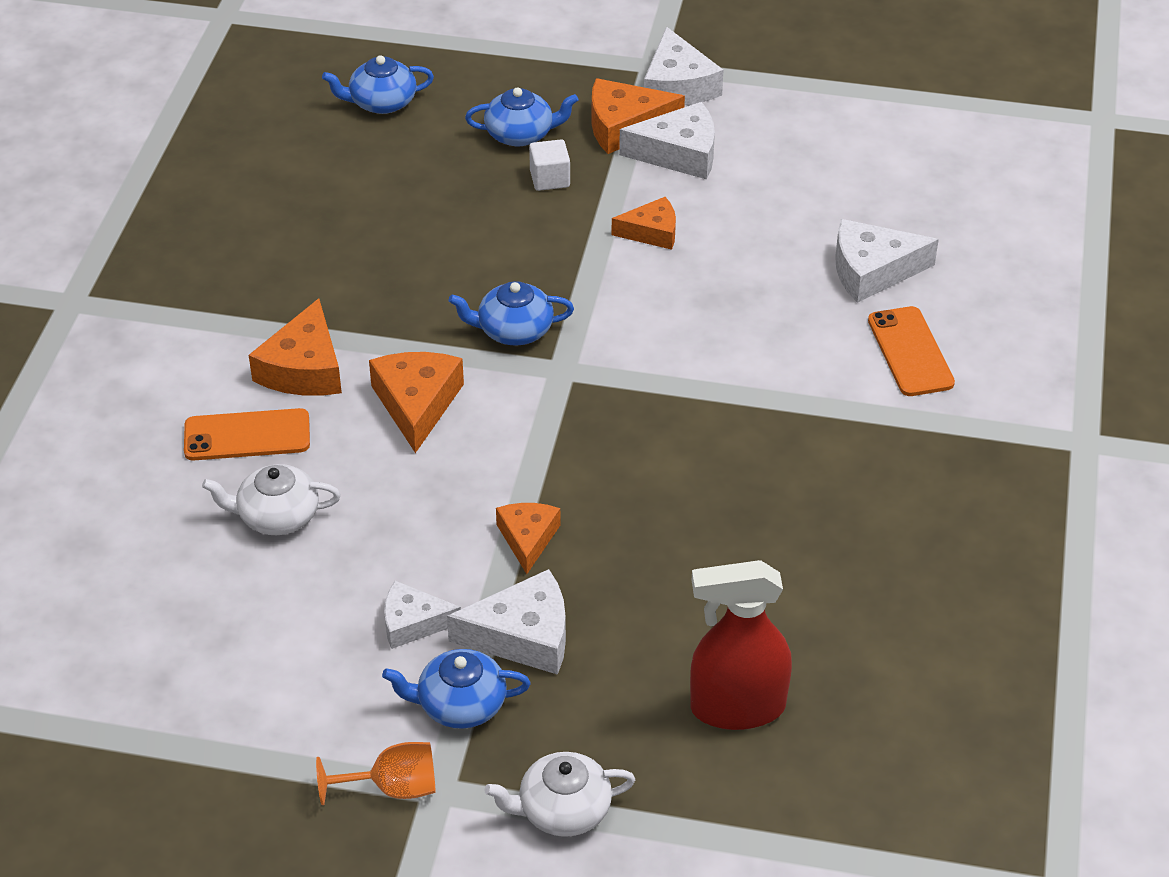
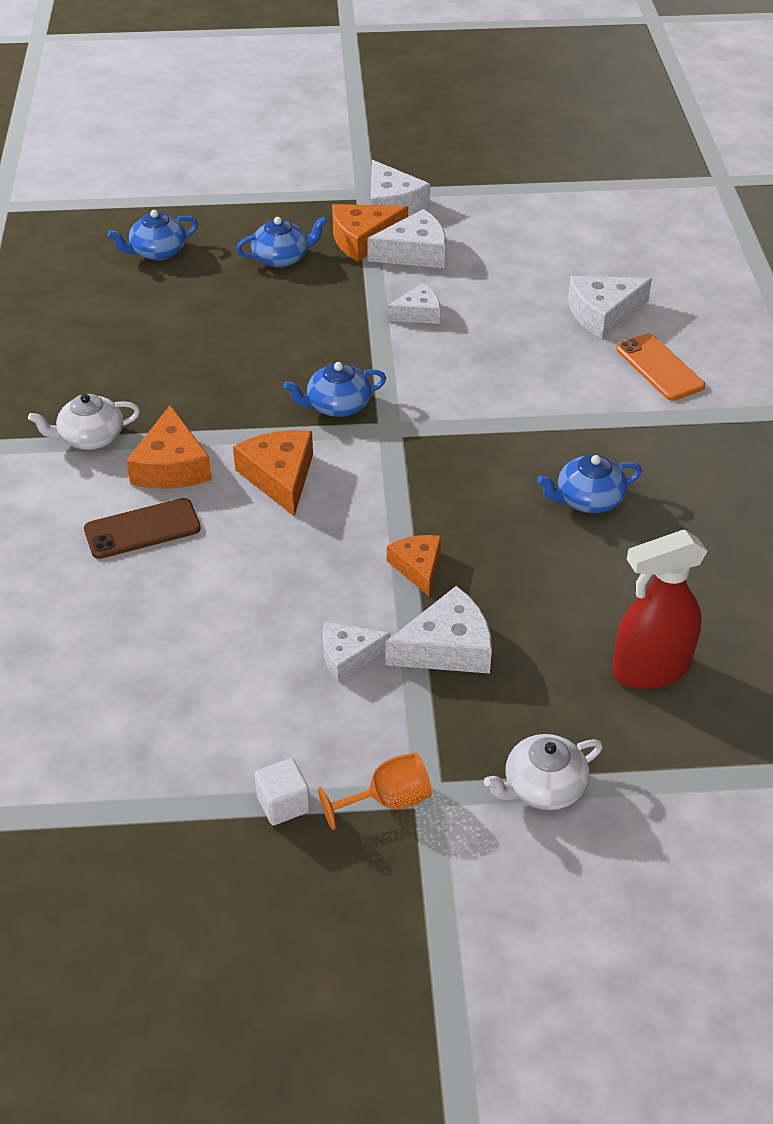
camera: 15 degrees left, 0 degrees up
orange phone [184,408,310,460] -> brown phone [84,498,201,559]
white teapot [202,464,341,535] -> white teapot moved to [28,394,140,450]
blue teapot [382,649,530,729] -> blue teapot moved to [537,454,642,513]
white cube [529,139,570,191] -> white cube moved to [254,758,310,825]
orange cheese [612,197,676,250] -> white cheese [387,283,440,324]

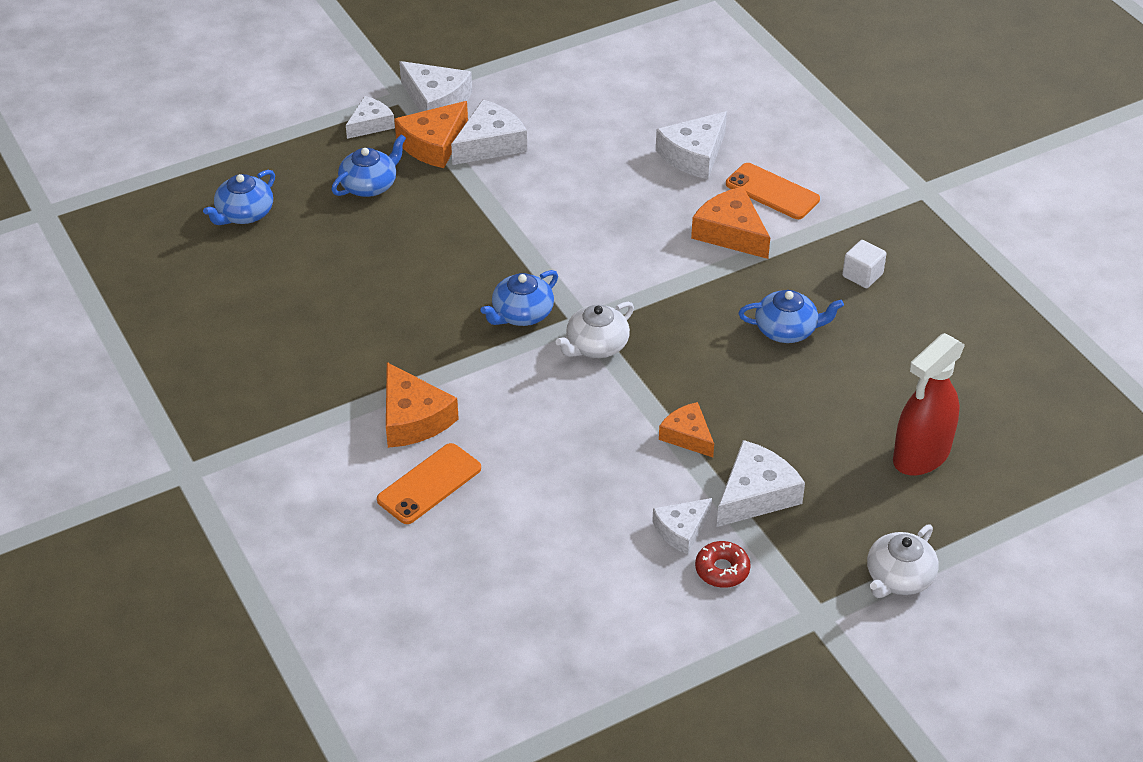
camera: 25 degrees left, 0 degrees up
white teapot [28,394,140,450] -> white teapot moved to [556,302,634,358]
brown phone [84,498,201,559] -> orange phone [377,443,481,524]
orange cheese [233,430,313,516] -> orange cheese moved to [691,187,770,259]
white cube [254,758,310,825] -> white cube moved to [842,240,886,288]
orange goblet [318,753,432,830] -> none
white cheese [387,283,440,324] -> white cheese moved to [346,96,395,139]
blue teapot [537,454,642,513] -> blue teapot turned 135 degrees counterclockwise [739,290,844,343]
none -> red donut [695,541,751,588]

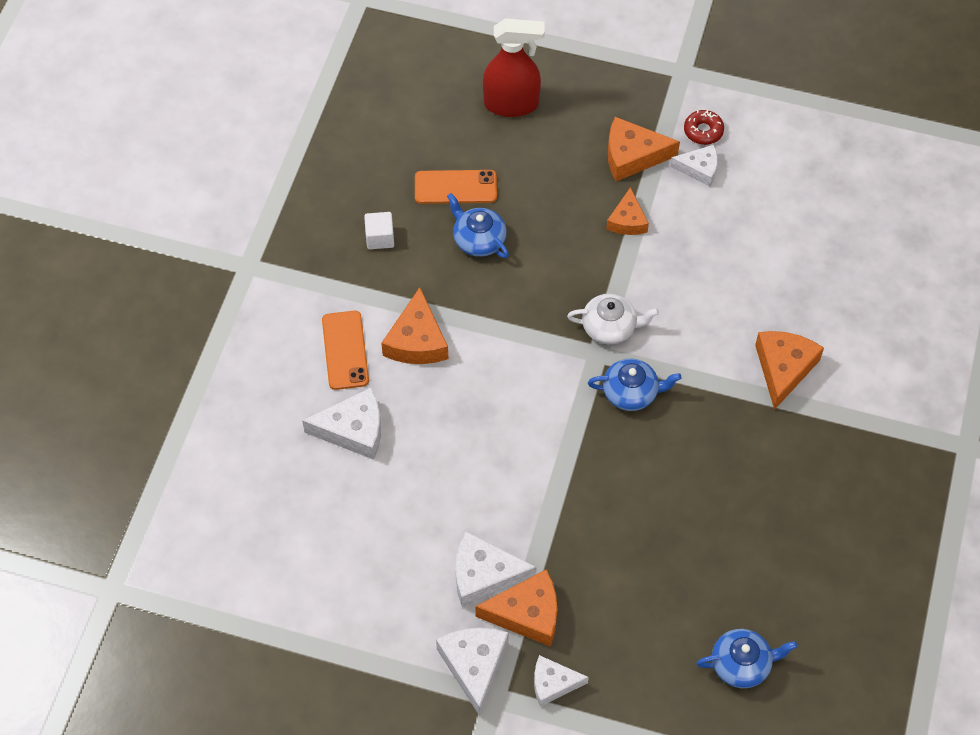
camera: 135 degrees left, 15 degrees up
blue teapot [331,134,406,197] -> none
orange phone [377,443,481,524] -> orange phone moved to [415,170,497,204]
white cheese [717,440,805,527] -> orange cheese [608,117,680,181]
white teapot [867,525,939,598] -> none

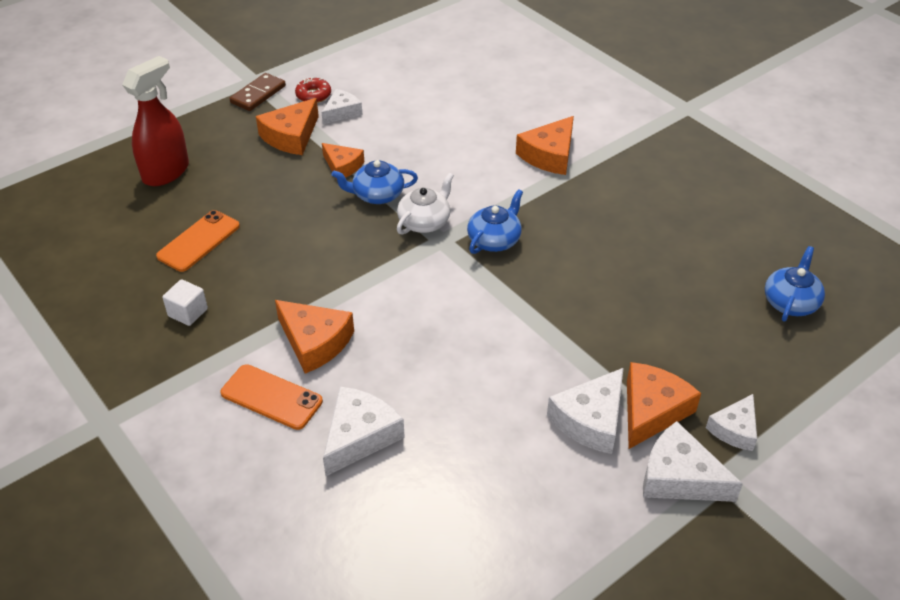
camera: 55 degrees left, 15 degrees down
blue teapot [447,193,509,258] -> blue teapot moved to [332,160,418,204]
orange cheese [755,331,824,410] -> orange cheese turned 105 degrees counterclockwise [516,116,574,175]
none -> brown domino [229,73,286,111]

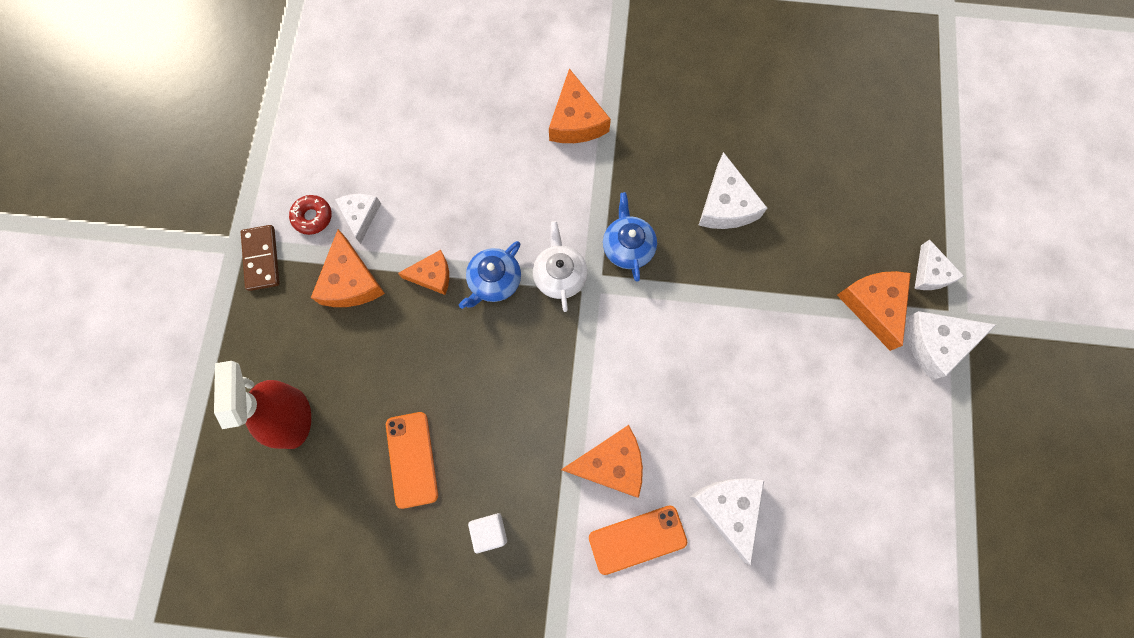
camera: 45 degrees left, 30 degrees up
white cheese [547,368,623,454] -> white cheese moved to [699,152,767,229]
blue teapot [765,246,825,321] -> none

